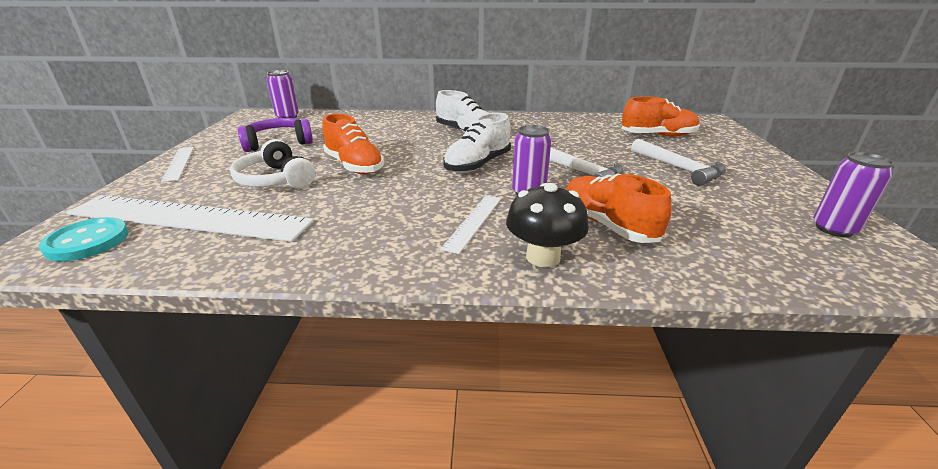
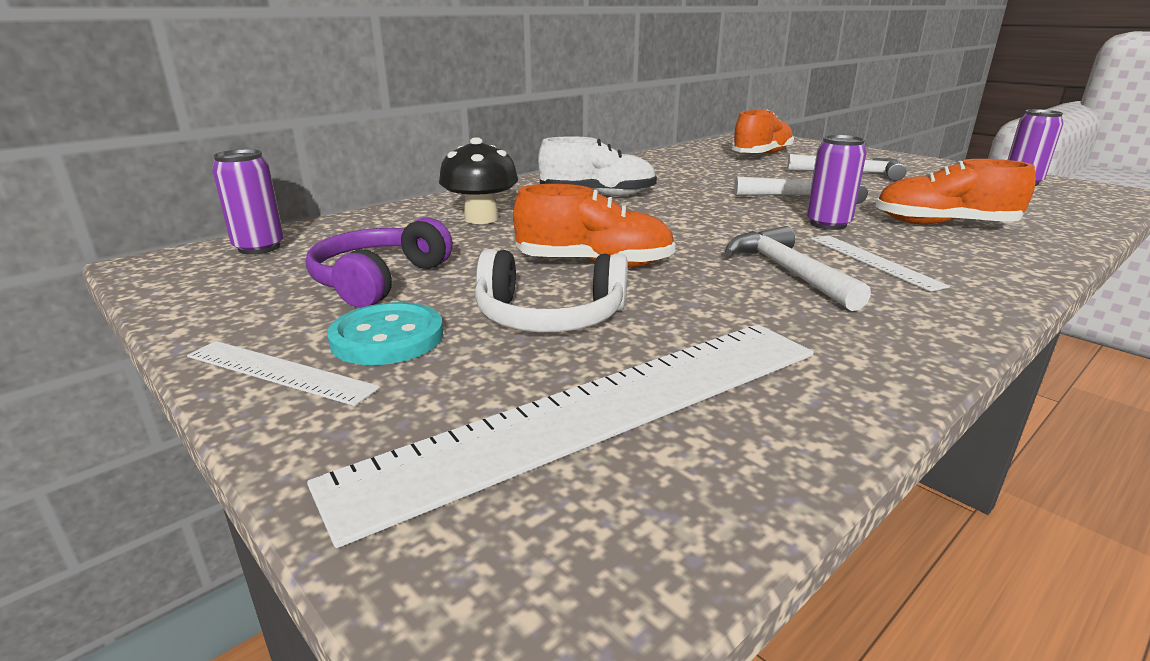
camera: 45 degrees left, 5 degrees down
turquoise button [39,217,129,261] -> turquoise button moved to [327,302,444,365]
white shoe [443,113,511,173] -> none
black mushroom [506,183,589,267] -> black mushroom moved to [439,137,518,224]
none -> white hammer [725,226,871,311]

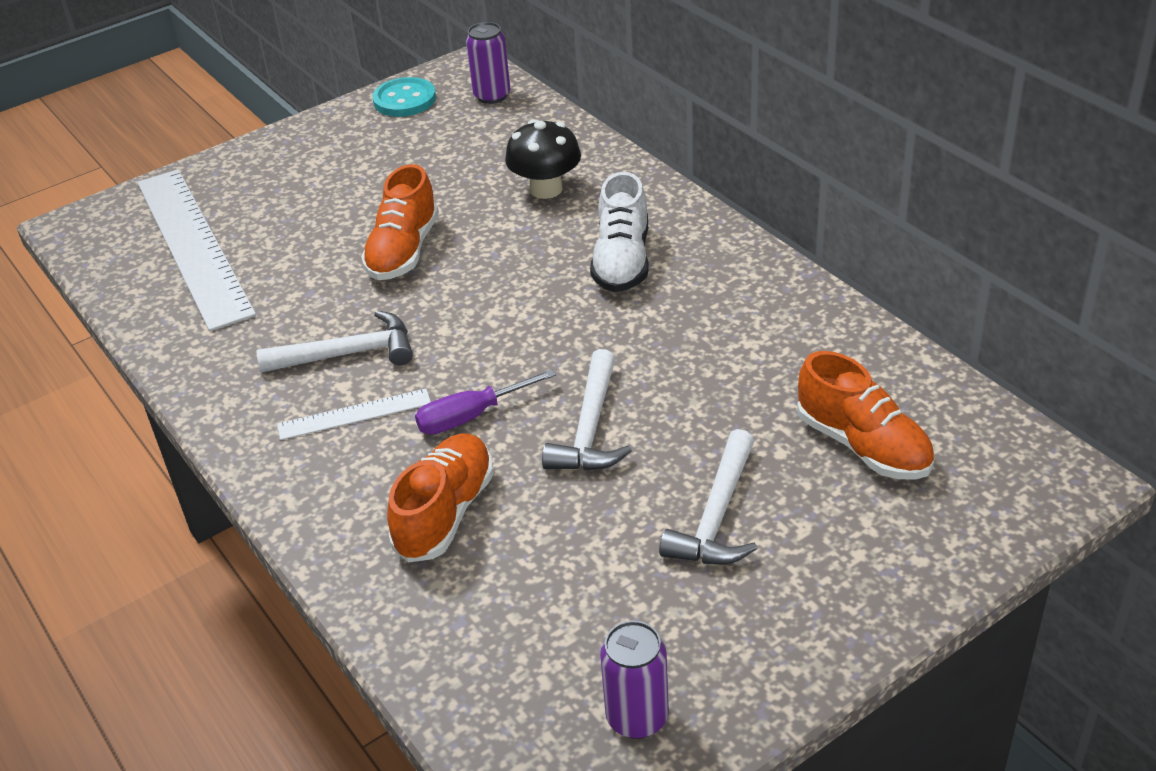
camera: 100 degrees right, 15 degrees up
white ruler [187,341,380,406] -> none
purple headphones [306,217,453,308] -> none
turquoise button [327,302,444,365] -> turquoise button moved to [373,77,436,117]
white headphones [475,249,628,332] -> none
purple can [807,135,867,230] -> purple screwdriver [415,369,556,435]

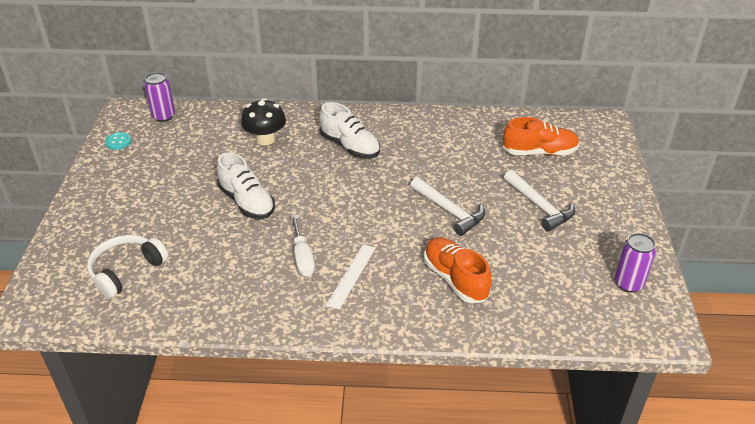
camera: 55 degrees left, 0 degrees up
white ruler [137,169,256,331] -> white headphones [87,235,169,299]
white hammer [256,310,413,373] -> white screwdriver [291,214,315,277]
orange shoe [361,164,439,280] -> white shoe [217,152,275,219]
turquoise button [373,77,436,117] -> turquoise button [105,132,131,150], size x0.61
purple screwdriver [415,369,556,435] -> none

